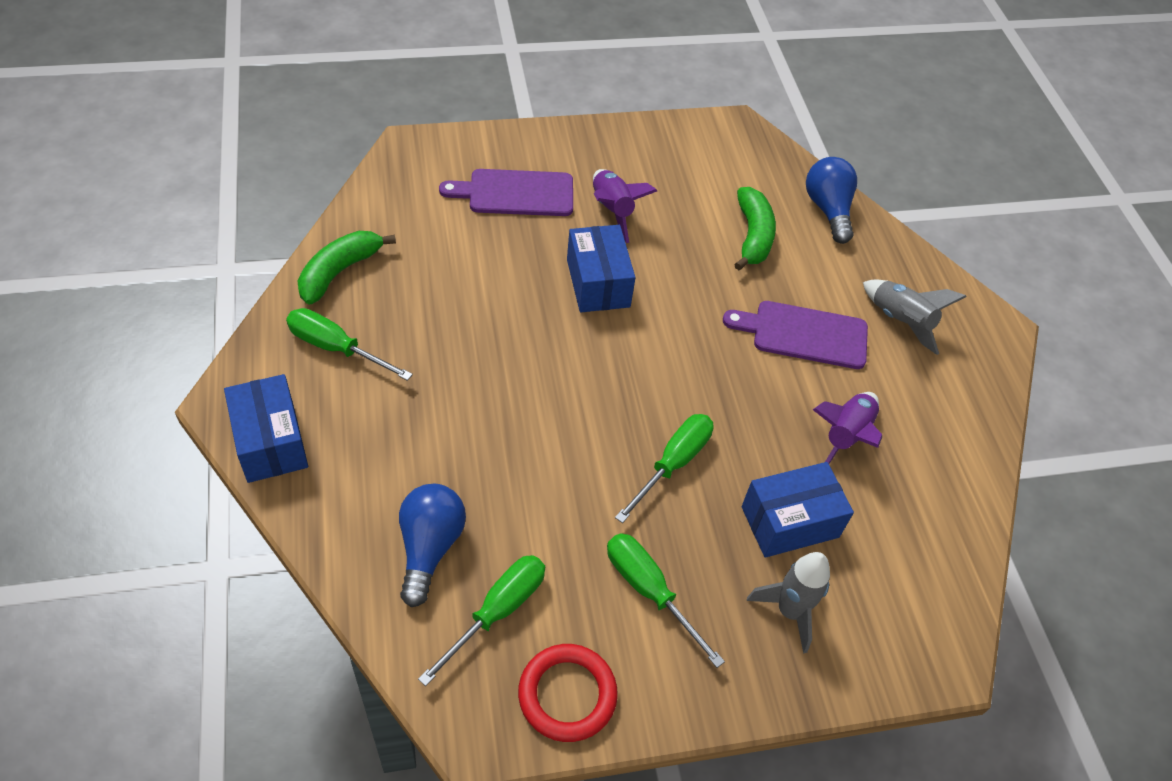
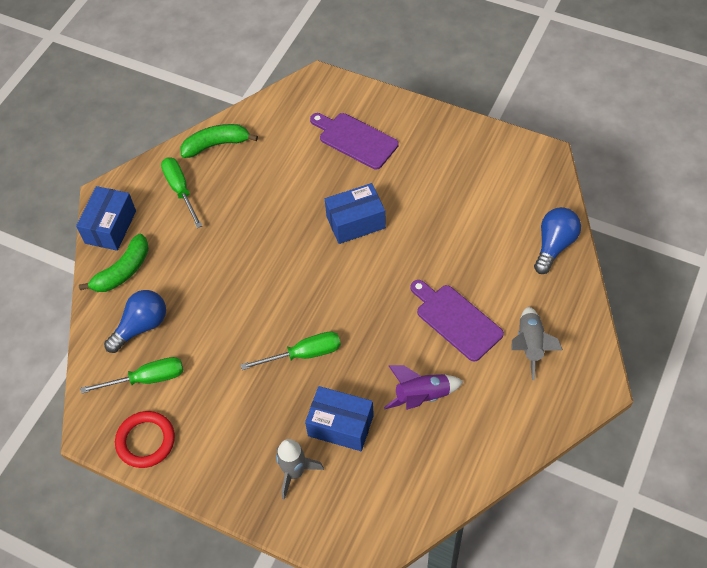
camera: 45 degrees right, 5 degrees up
blue box [567,225,635,312] -> blue box turned 45 degrees clockwise [325,183,386,244]
purple rocket [593,169,657,243] -> none
green screwdriver [607,533,725,668] -> none
green banana [734,187,776,270] -> green banana moved to [79,234,149,292]

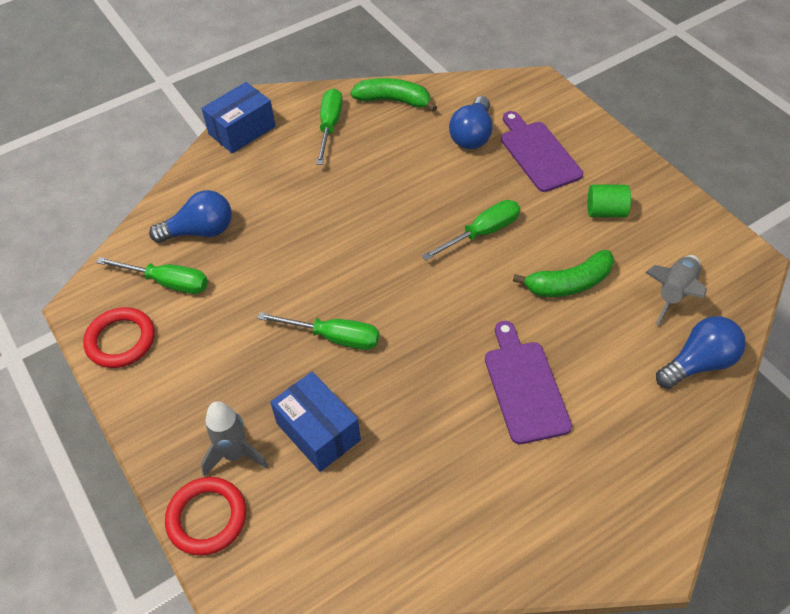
camera: 30 degrees right, 5 degrees down
green banana [79,234,149,292] -> green banana moved to [513,250,614,297]
blue box [325,183,386,244] -> green screwdriver [422,200,520,260]
purple rocket [384,365,464,410] -> none
grey rocket [511,307,563,380] -> grey rocket moved to [645,255,707,326]
none -> red ring [165,477,246,556]
none -> blue light bulb [449,96,493,149]
none -> green cylinder [587,184,631,217]

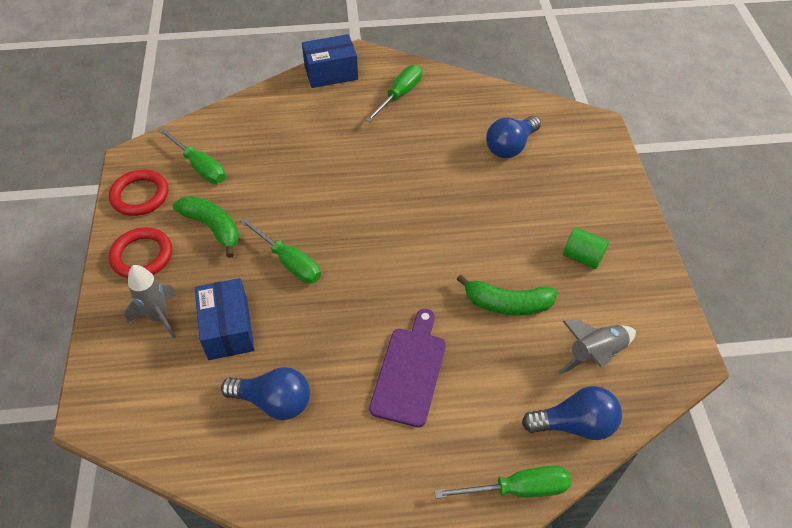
camera: 25 degrees right, 0 degrees up
blue light bulb [149,190,232,243] -> blue light bulb moved to [221,367,310,420]
red ring [165,477,246,556] -> red ring moved to [109,227,172,278]
green banana [350,78,437,112] -> green banana moved to [173,196,239,258]
green screwdriver [422,200,520,260] -> green screwdriver moved to [434,466,571,499]
purple cutting board [501,111,583,192] -> none

